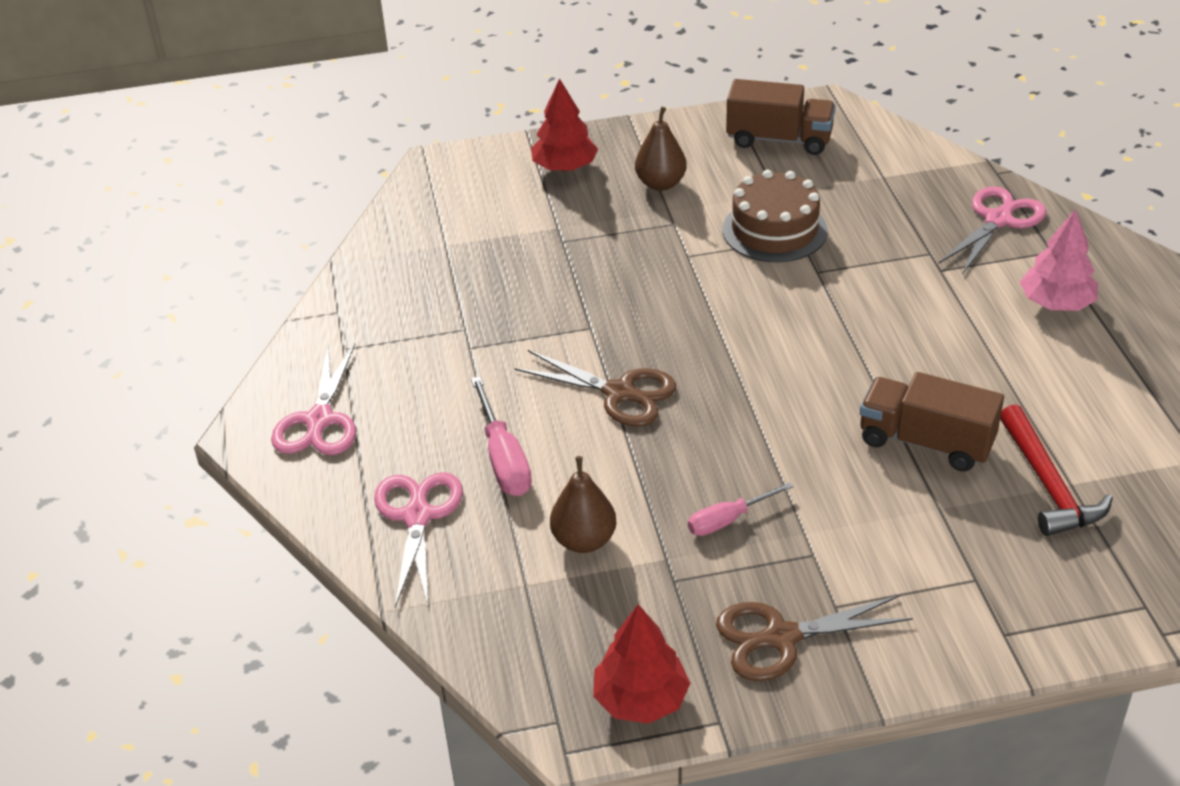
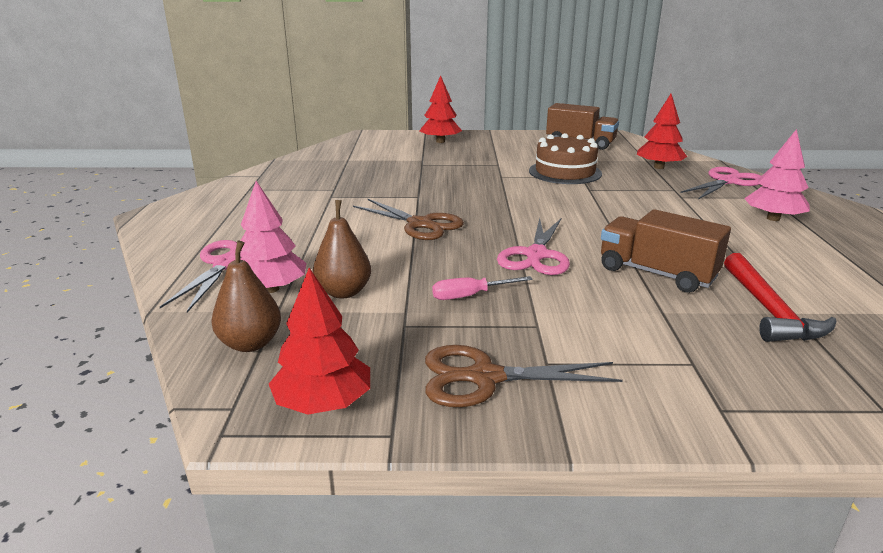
camera: 10 degrees right, 15 degrees down
pink scissors [271,343,356,455] -> pink scissors moved to [497,218,570,275]
pink screwdriver [471,376,532,496] -> none
brown pear [635,107,687,191] -> brown pear moved to [211,241,281,352]
none -> pink tree [240,181,306,293]
none -> red tree [637,94,687,169]

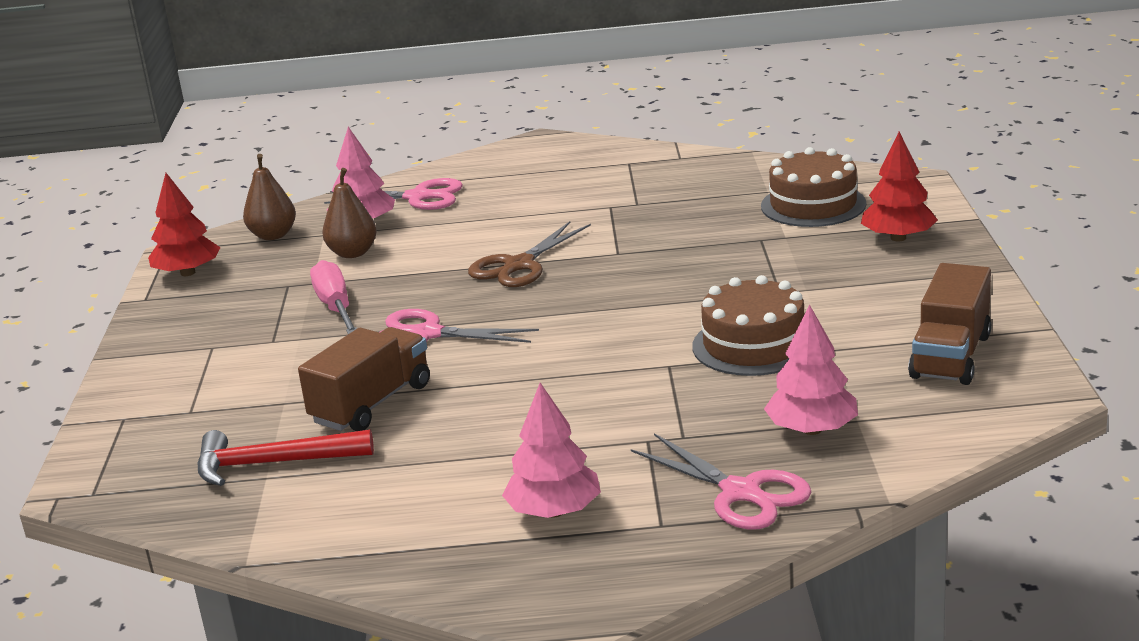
camera: 90 degrees right, 0 degrees up
brown scissors [425,345,623,407] -> none
pink screwdriver [432,276,533,300] -> pink screwdriver [310,260,357,334], size x1.52
red tree [637,94,687,169] -> pink tree [764,304,858,435]
none -> brown cake [761,147,866,227]

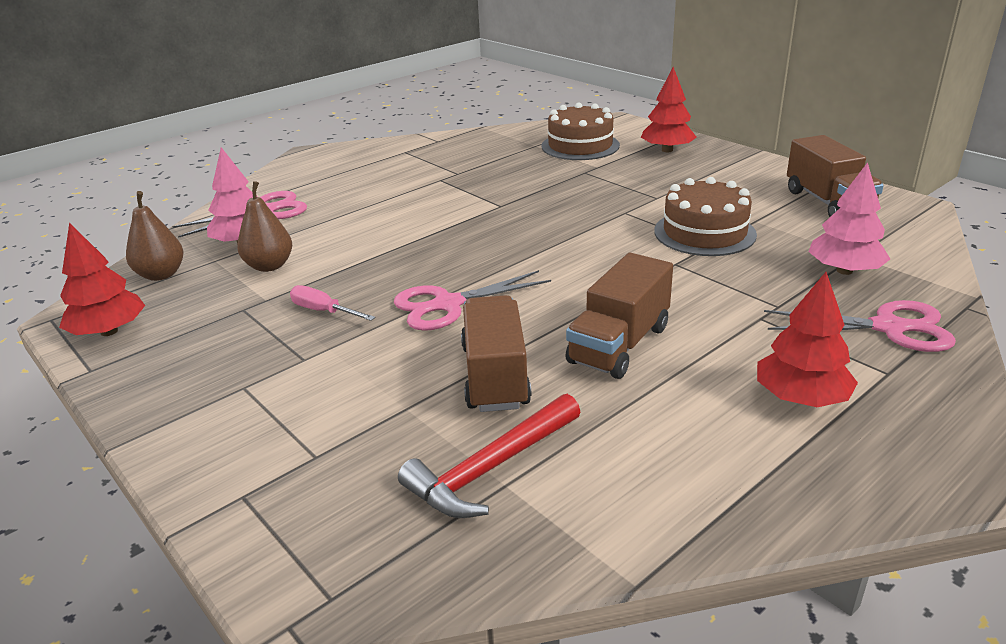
camera: 40 degrees left, 5 degrees up
pink screwdriver [310,260,357,334] -> pink screwdriver [290,285,375,321], size x0.66
brown scissors [468,221,591,287] -> none
pink tree [502,383,601,518] -> red tree [757,272,858,407]
none -> brown truck [565,253,673,379]

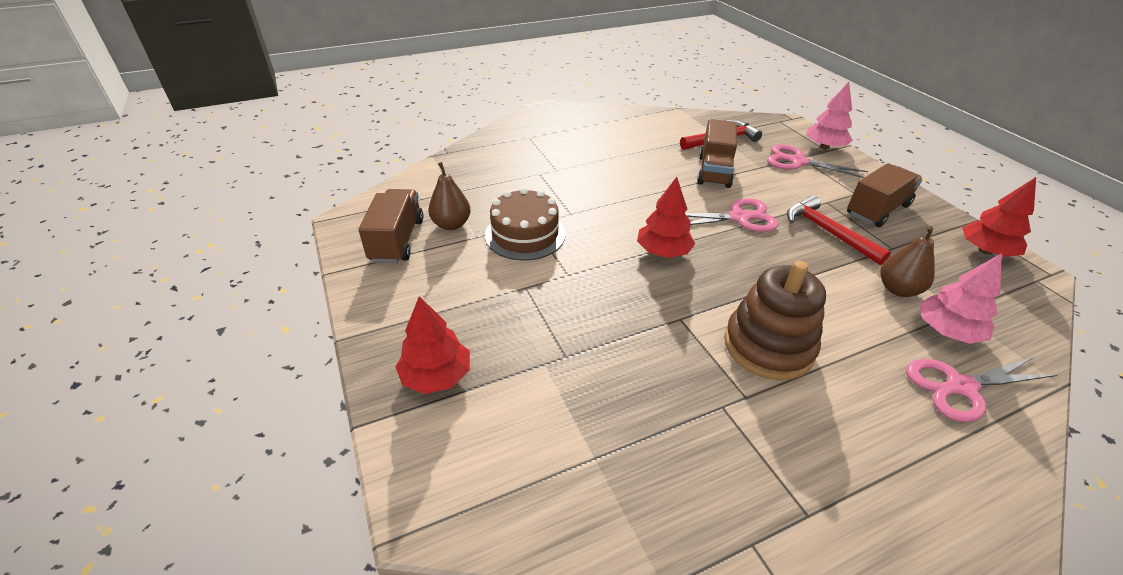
camera: 165 degrees left, 10 degrees up
brown pear [126,191,184,281] -> brown pear moved to [428,162,471,230]
pink screwdriver [290,285,375,321] -> red hammer [787,196,891,265]
brown cake [541,103,620,160] -> none
brown truck [565,253,673,379] -> brown truck moved to [847,163,923,227]
red tree [757,272,858,407] -> red tree moved to [637,177,695,258]
pink scissors [764,300,956,352] -> pink scissors moved to [767,144,868,178]
pink tree [808,162,890,275] -> pink tree moved to [806,82,853,149]
none -> brown stacking toy [724,261,826,380]

